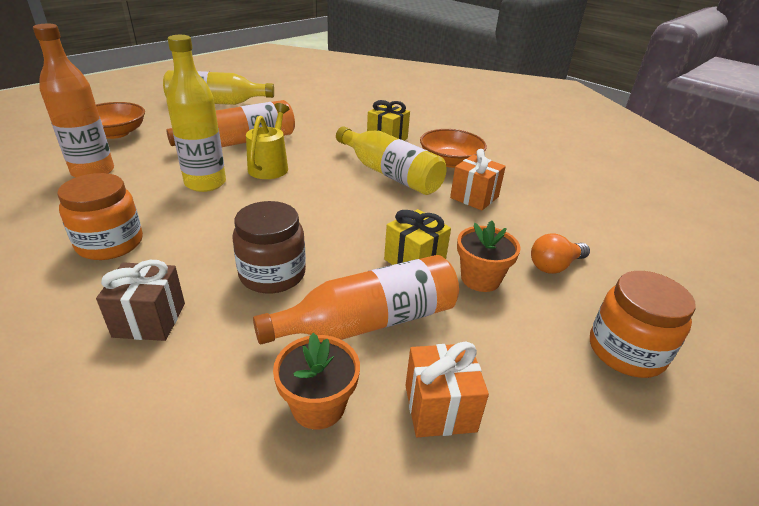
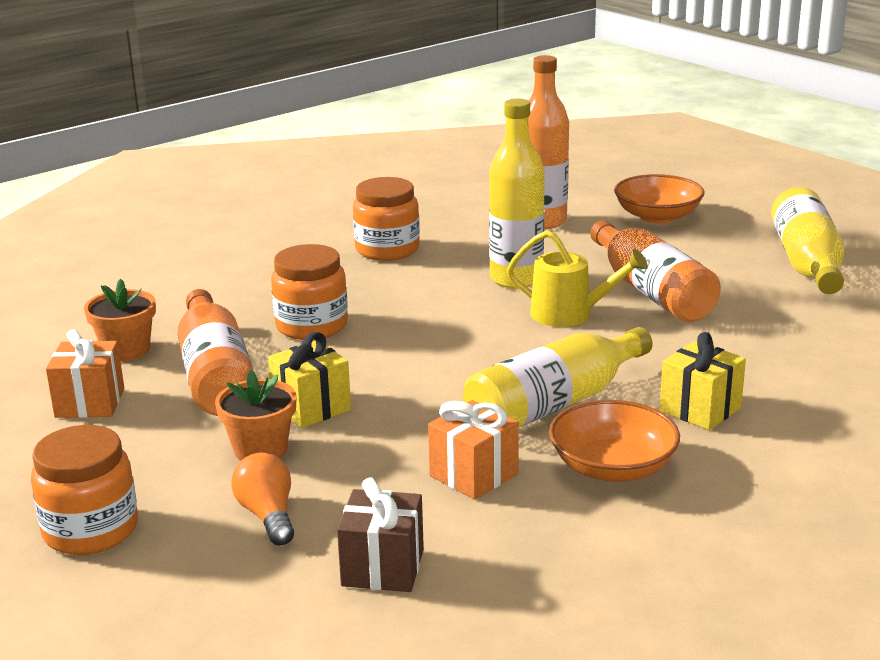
camera: 100 degrees right, 10 degrees down
brown gift [96,260,185,341] -> brown gift moved to [337,478,424,592]
brown jar [232,201,306,293] -> orange jar [271,244,348,340]

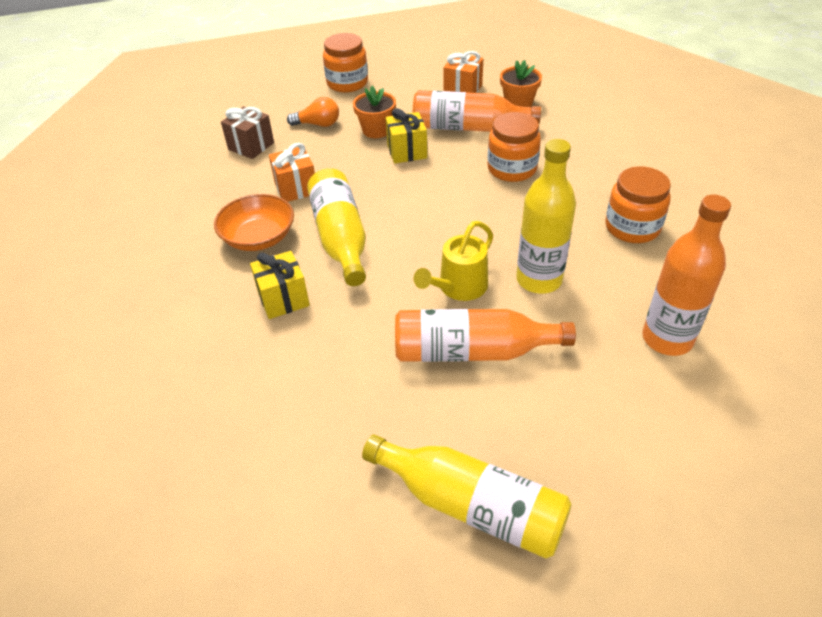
camera: 115 degrees right, 20 degrees up
orange bowl [614,174,705,223] -> none

